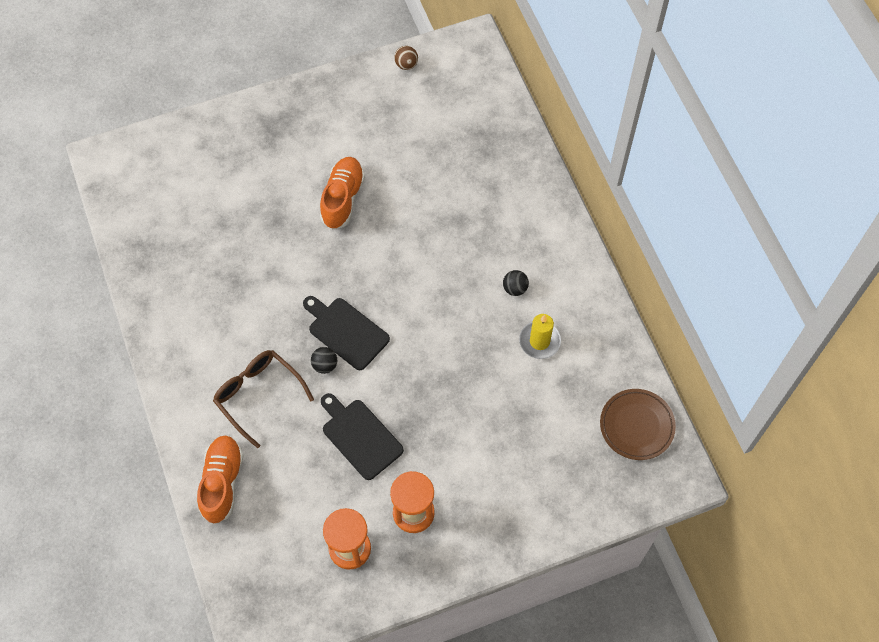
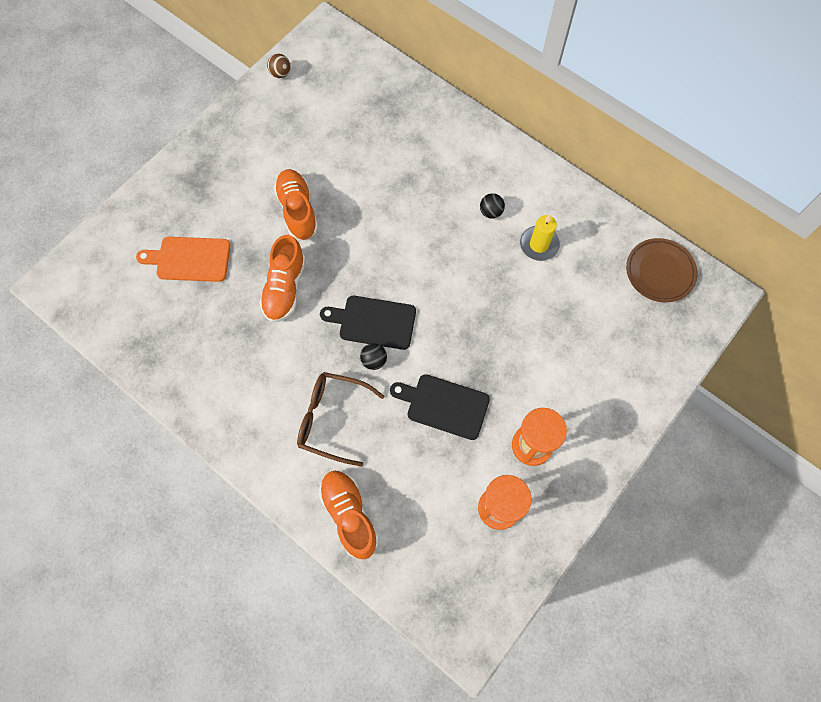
camera: 30 degrees left, 5 degrees up
none -> orange cutting board [136,237,230,282]
none -> orange shoe [259,235,306,322]

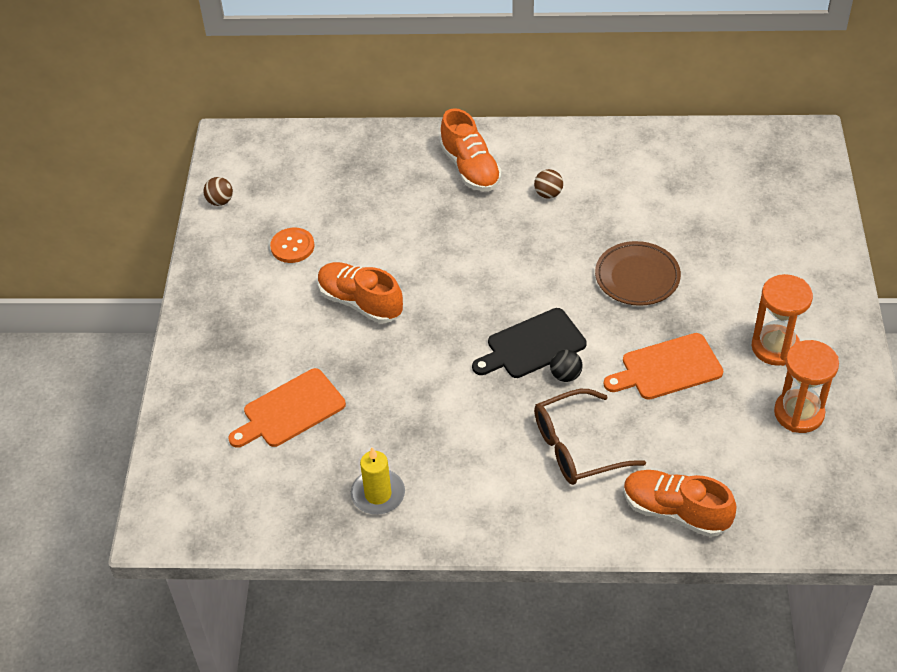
camera: 35 degrees left, 20 degrees down
orange shoe [259,235,306,322] -> orange shoe moved to [440,108,502,191]
black cutting board [390,374,490,440] -> orange cutting board [604,333,723,400]
black ball [480,193,505,219] -> brown ball [534,169,563,199]
yellow candle [520,215,560,261] -> yellow candle moved to [351,448,405,515]
brown plate [626,238,697,302] -> brown plate moved to [595,241,681,306]
none -> orange button [270,228,314,263]

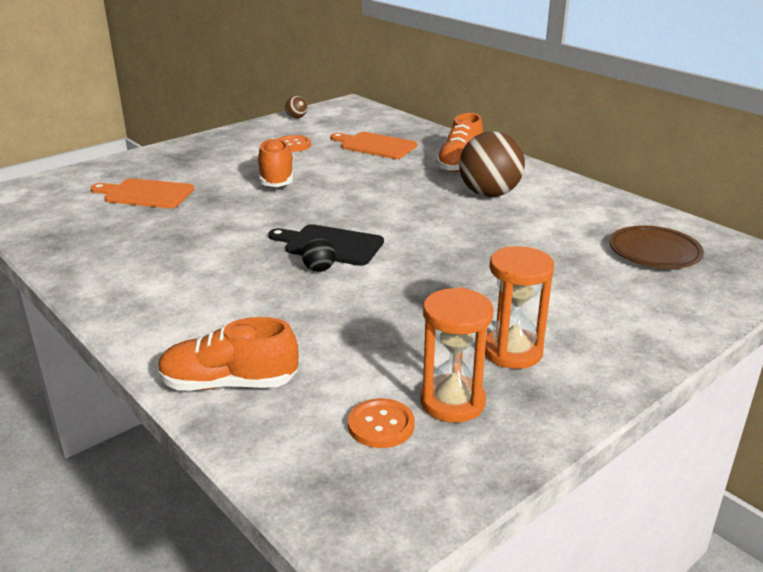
camera: 45 degrees right, 20 degrees down
yellow candle [351,448,405,515] -> none
brown ball [534,169,563,199] -> brown ball [459,131,525,197], size x2.28
brown glasses [534,389,646,485] -> none
brown plate [595,241,681,306] -> brown plate moved to [610,225,704,269]
orange cutting board [604,333,723,400] -> orange cutting board moved to [331,132,417,159]
orange shoe [623,470,737,537] -> orange shoe turned 75 degrees counterclockwise [158,317,299,391]
none -> orange button [348,398,415,448]

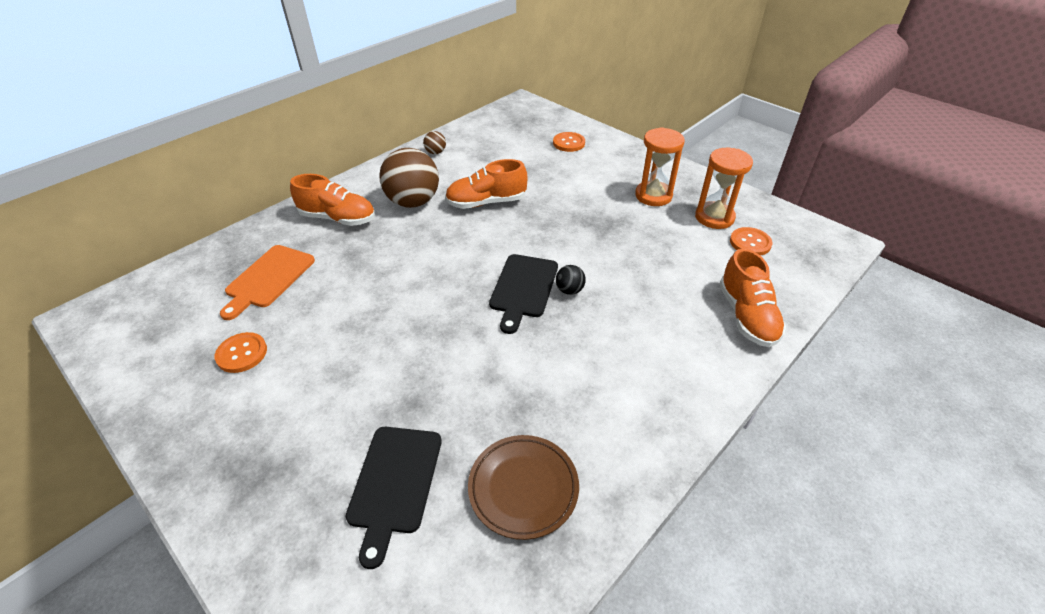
camera: 95 degrees left, 15 degrees up
orange cutting board [90,178,195,208] -> black cutting board [346,427,442,569]
orange shoe [257,138,294,187] -> orange shoe moved to [445,159,527,209]
brown ball [285,96,308,118] -> brown ball moved to [423,131,446,154]
brown plate [610,225,704,269] -> brown plate moved to [468,435,579,540]
none -> orange button [553,132,585,152]

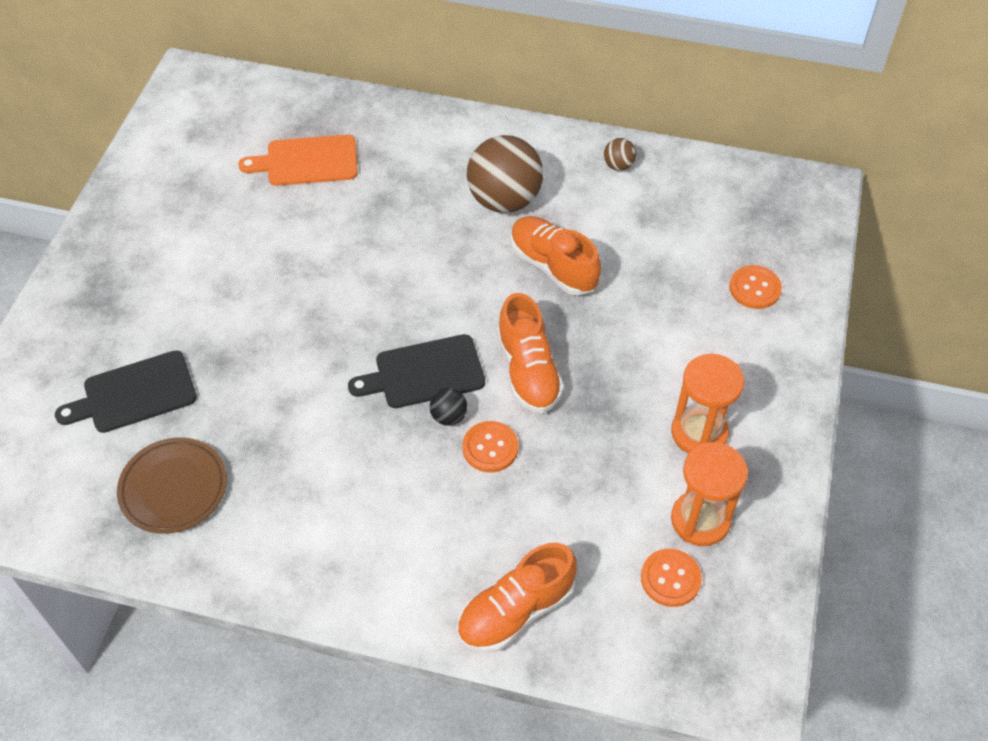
camera: 60 degrees right, 10 degrees up
orange button [215,332,267,373] -> orange button moved to [463,421,518,472]
orange shoe [290,174,375,226] -> orange shoe moved to [497,293,564,413]

